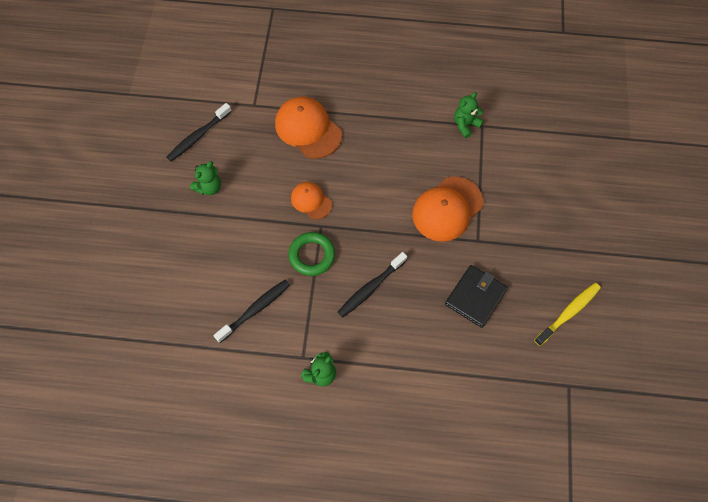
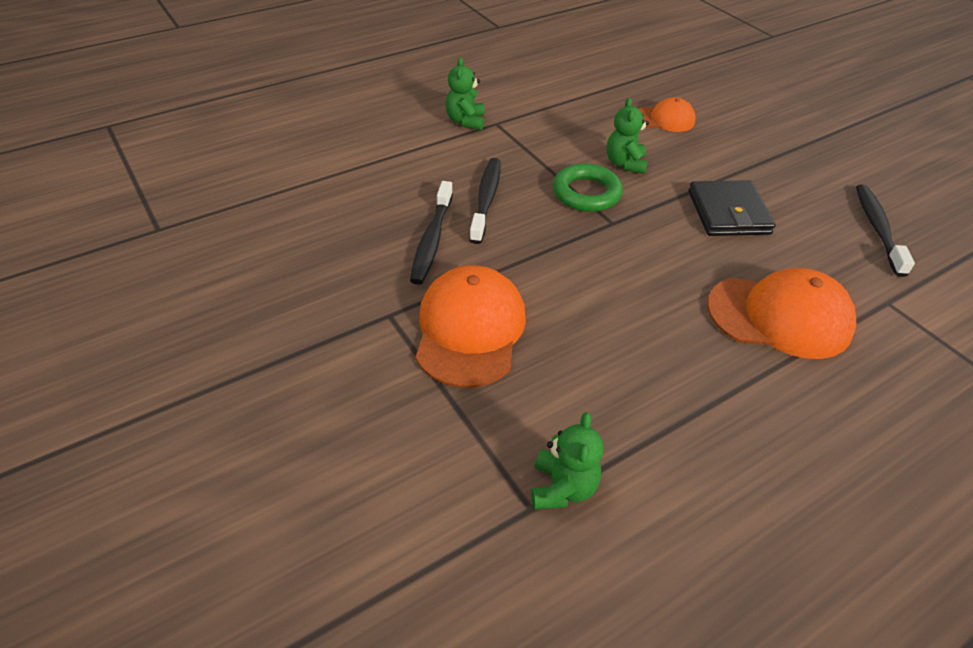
camera: 140 degrees right, 20 degrees down
green teddy bear [190,161,221,195] -> green teddy bear moved to [607,97,649,174]
black toothbrush [213,279,290,343] -> black toothbrush moved to [410,181,453,285]
orange cap [291,182,332,220] -> orange cap moved to [639,97,695,132]
black wallet [445,265,508,328] -> black wallet moved to [688,180,776,236]
yellow toothbrush [534,283,601,346] -> none

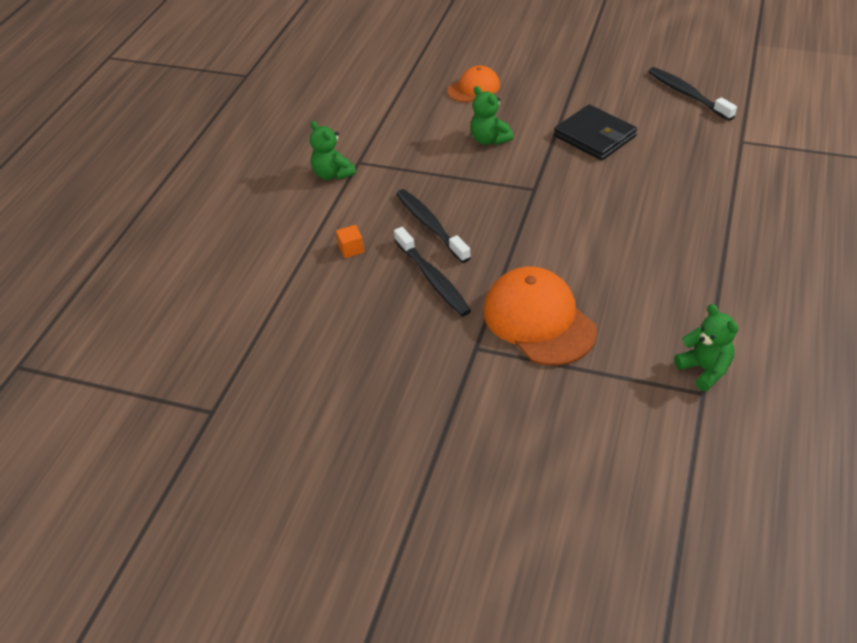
camera: 35 degrees left, 0 degrees up
green ring [553,163,623,212] -> none
orange cap [707,268,857,359] -> none
none -> orange cube [336,225,364,258]

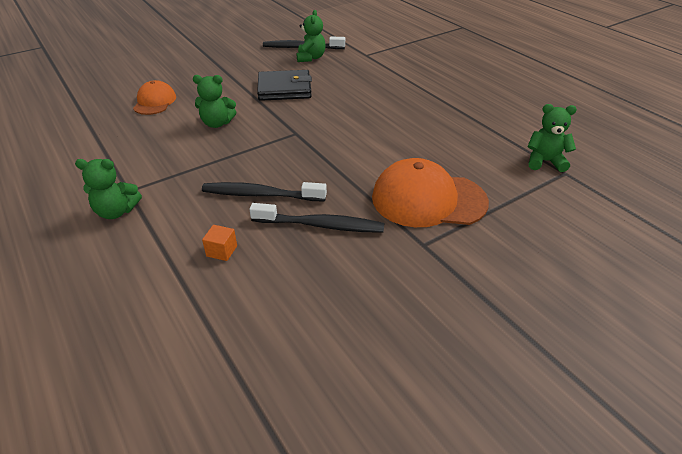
camera: 55 degrees left, 5 degrees down
none -> green teddy bear [297,10,326,62]

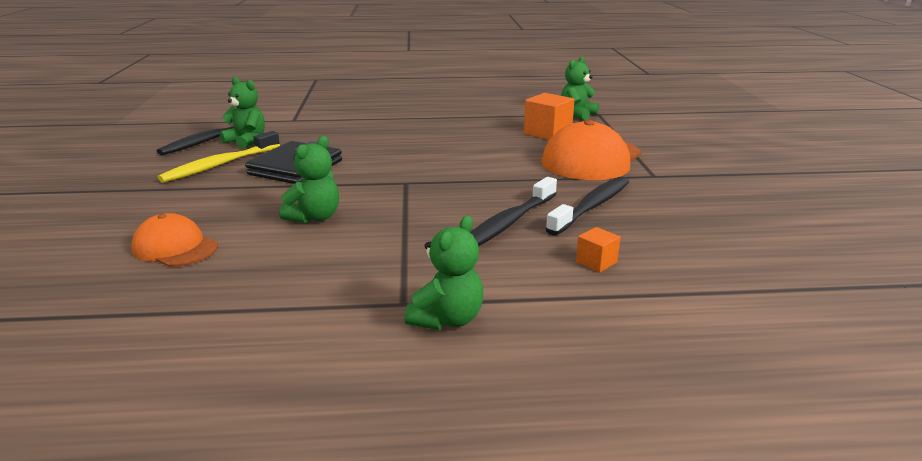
camera: 60 degrees left, 15 degrees down
none -> yellow toothbrush [157,131,280,183]
none -> orange cube [524,93,574,140]

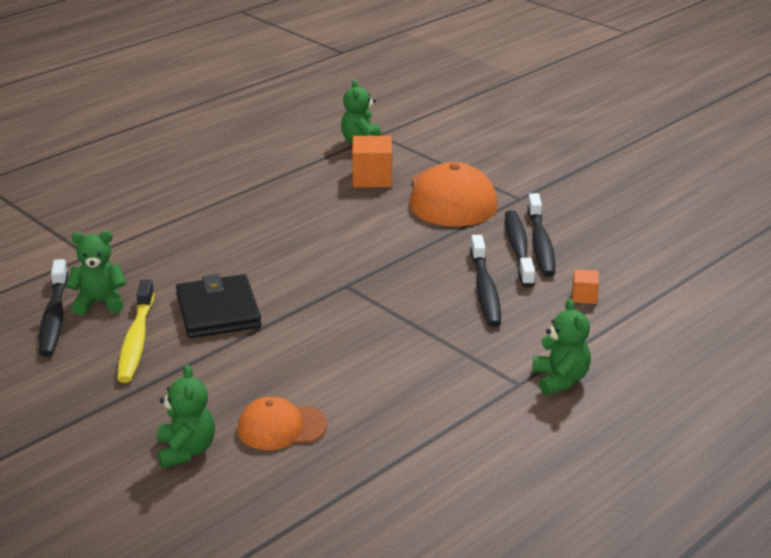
camera: 40 degrees left, 5 degrees up
green teddy bear [279,136,339,223] -> green teddy bear moved to [157,365,215,468]
none -> black toothbrush [527,193,555,277]

